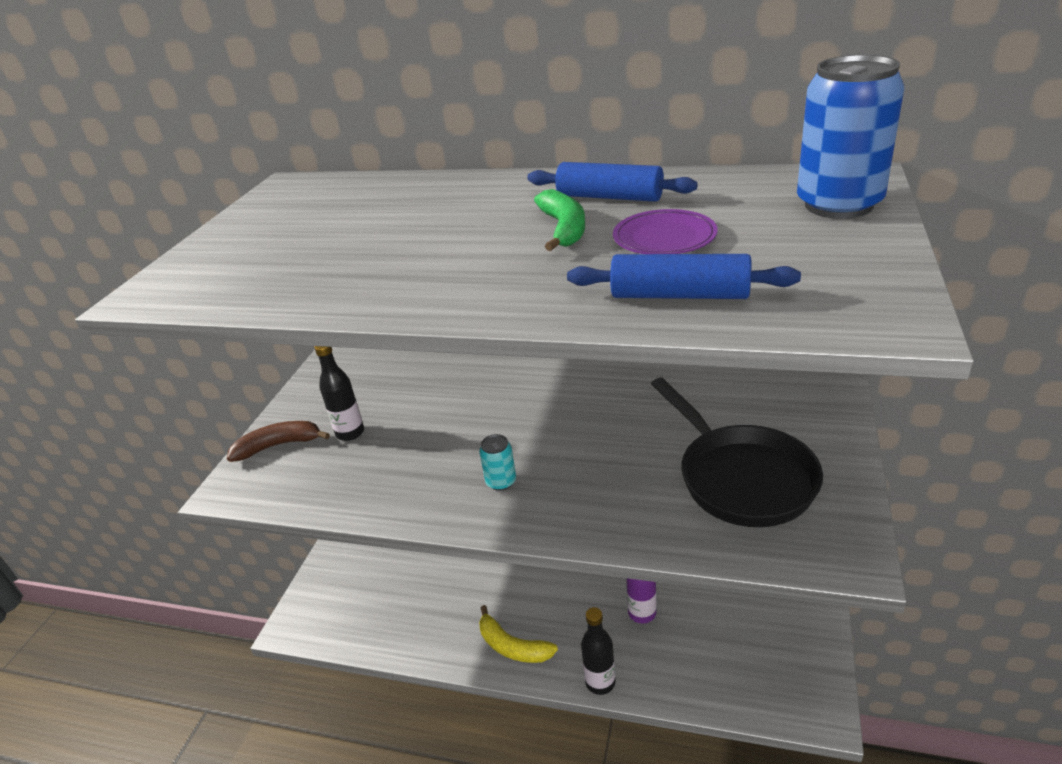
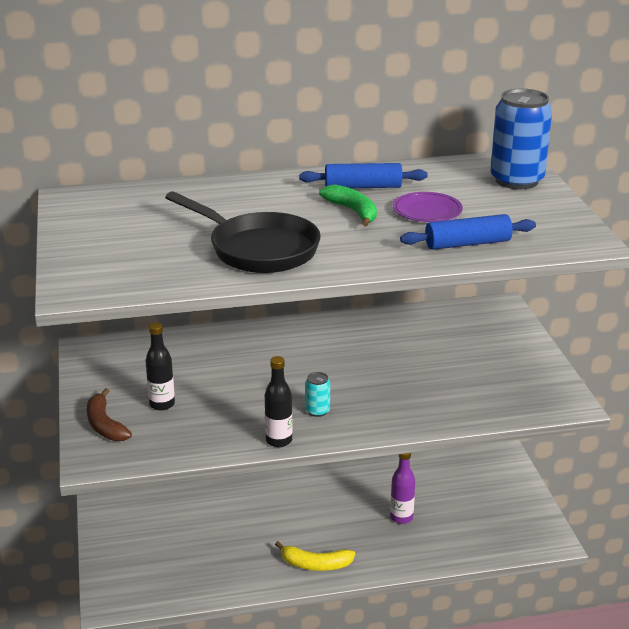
camera: 30 degrees left, 5 degrees down
brown banana [227,421,330,462] -> brown banana turned 75 degrees counterclockwise [87,388,132,441]
black bottle [581,607,616,695] -> black bottle moved to [265,356,293,447]
black pan [651,377,823,527] -> black pan moved to [165,191,321,273]

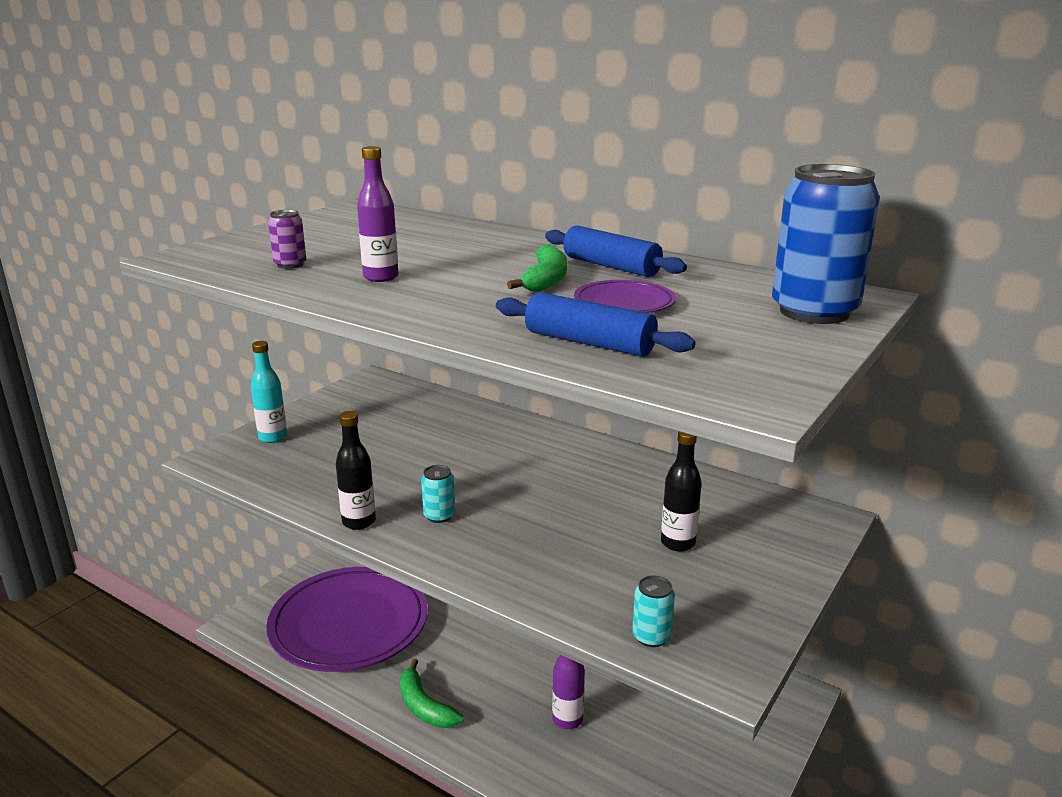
camera: 45 degrees right, 5 degrees down
brown banana [87,388,132,441] -> turquoise bottle [251,341,287,443]
black bottle [145,323,175,411] -> black bottle moved to [661,432,702,552]
black pan [165,191,321,273] -> purple bottle [357,146,399,282]
yellow banana [275,541,355,571] -> green banana [400,659,464,728]
none -> purple plate [266,567,428,672]
none -> purple can [268,210,306,269]
none -> turquoise can [632,576,675,647]

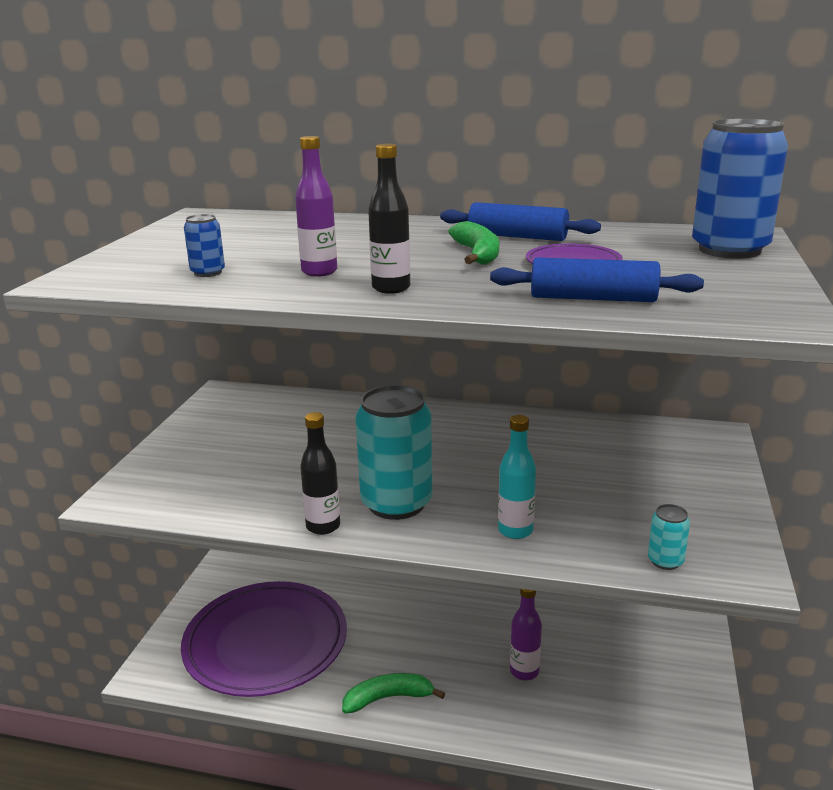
camera: 20 degrees left, 0 degrees up
turquoise bottle [251,341,287,443] -> turquoise bottle moved to [498,415,536,539]
purple can [268,210,306,269] -> blue can [184,214,225,277]
green banana [400,659,464,728] -> green banana turned 135 degrees clockwise [342,673,445,714]
turquoise can [421,465,455,523] -> turquoise can [355,385,433,520], size x2.27
black bottle [661,432,702,552] -> black bottle moved to [368,144,410,294]

